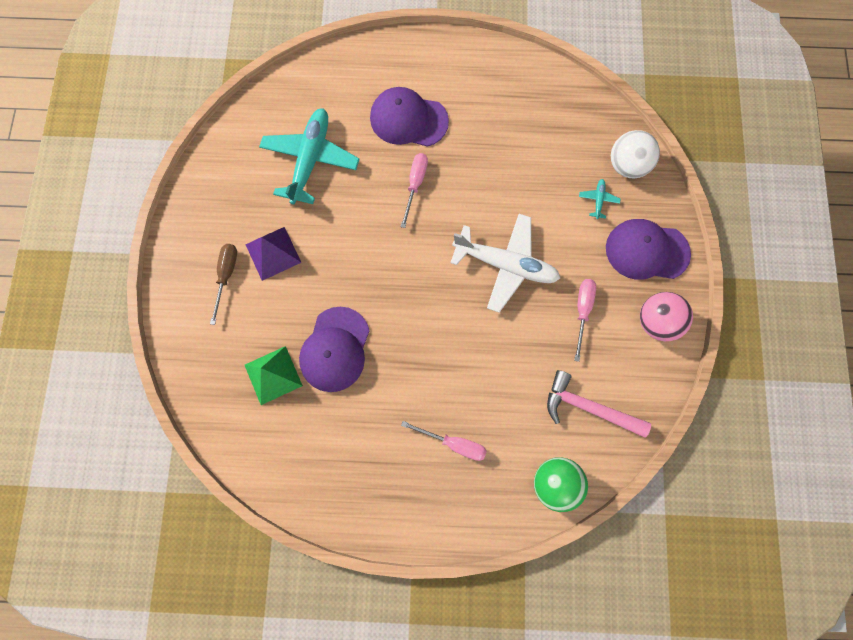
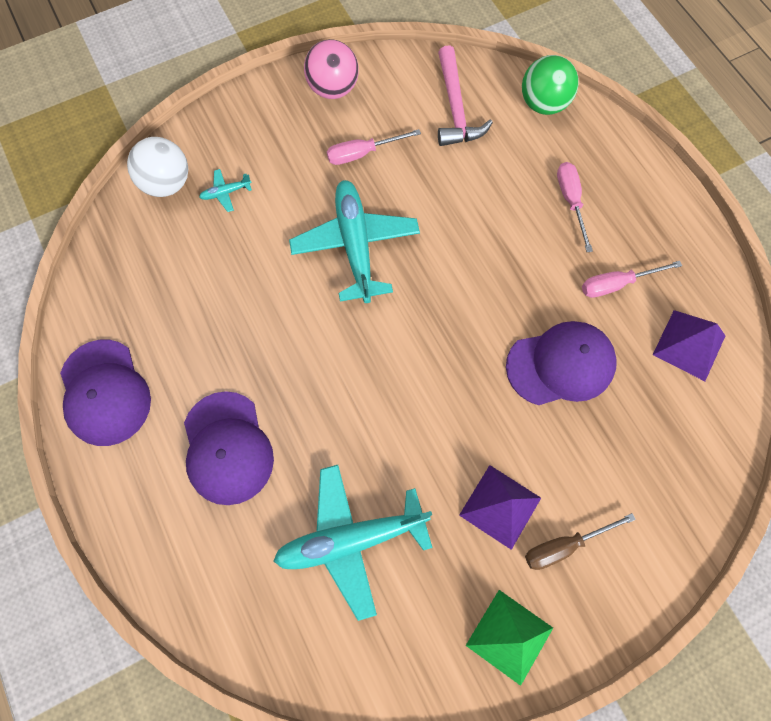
camera: 120 degrees left, 5 degrees down
green pyramid [245,346,303,405] -> green pyramid moved to [466,590,553,686]
pink screwdriver [400,153,428,228] -> pink screwdriver moved to [582,261,682,298]
white plane [450,214,560,313] -> turquoise plane [289,180,420,303]
purple cap [606,219,691,280] -> purple cap moved to [60,340,151,446]
none -> purple pyramid [653,310,725,381]

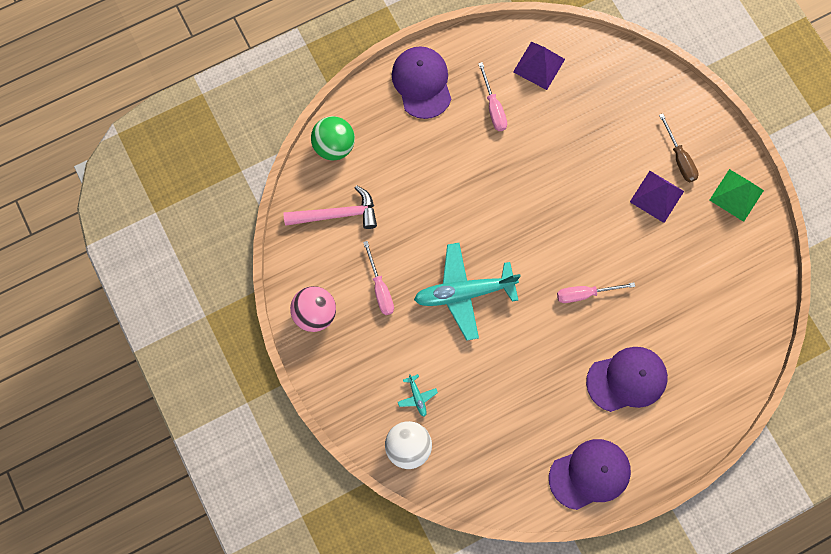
camera: 90 degrees left, 5 degrees up
turquoise plane [273,465,433,621] -> none
purple cap [506,321,617,405] -> purple cap moved to [392,46,451,119]
pink screwdriver [557,162,593,252] -> pink screwdriver moved to [557,282,635,303]

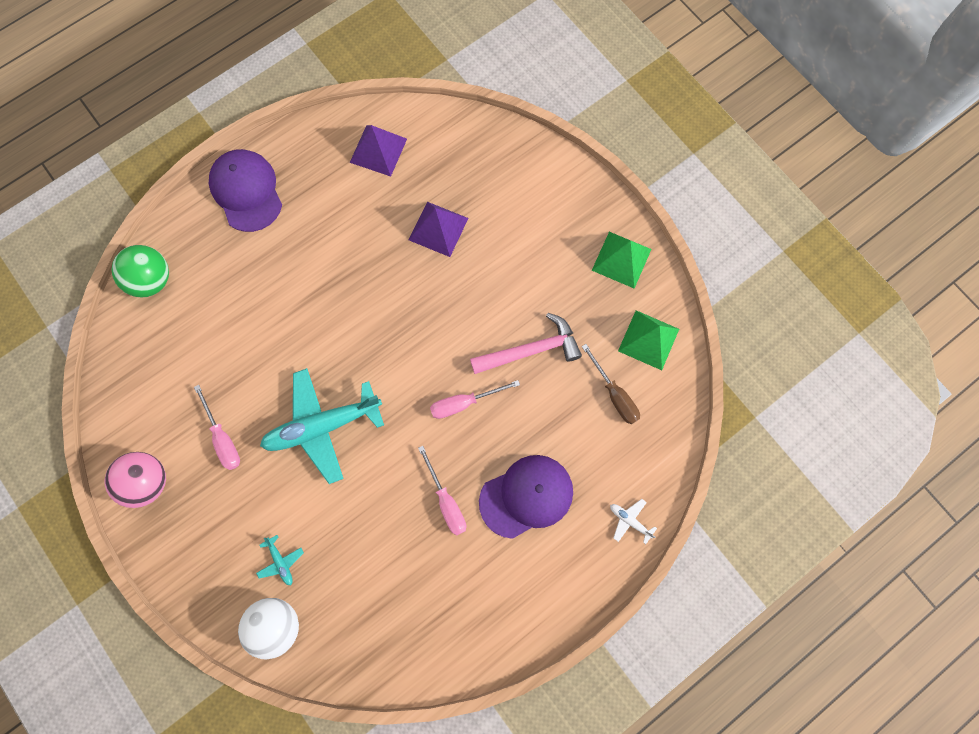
camera: 10 degrees left, 0 degrees up
pink hammer [284,185,377,229] -> pink hammer moved to [470,313,582,374]
pink screwdriver [478,62,507,131] -> pink screwdriver moved to [418,446,466,535]
purple cap [549,439,631,510] -> none
purple pyramid [630,171,684,223] -> purple pyramid moved to [409,202,468,257]
brown screwdriver [659,114,699,182] -> brown screwdriver moved to [582,344,640,424]
none -> white plane [610,499,657,544]
none -> green pyramid [618,310,679,370]

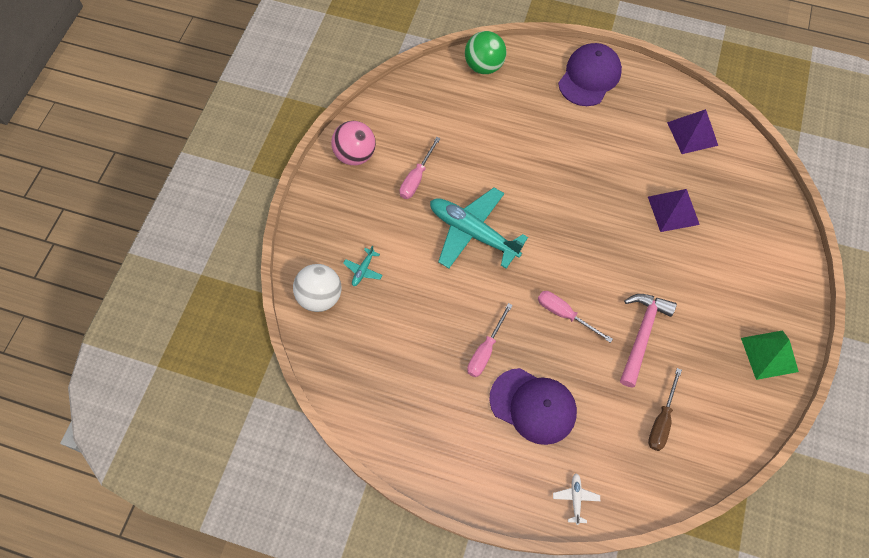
camera: 55 degrees right, 10 degrees down
pink hammer [470,313,582,374] -> pink hammer turned 105 degrees counterclockwise [620,294,677,388]
green pyramid [618,310,679,370] -> none

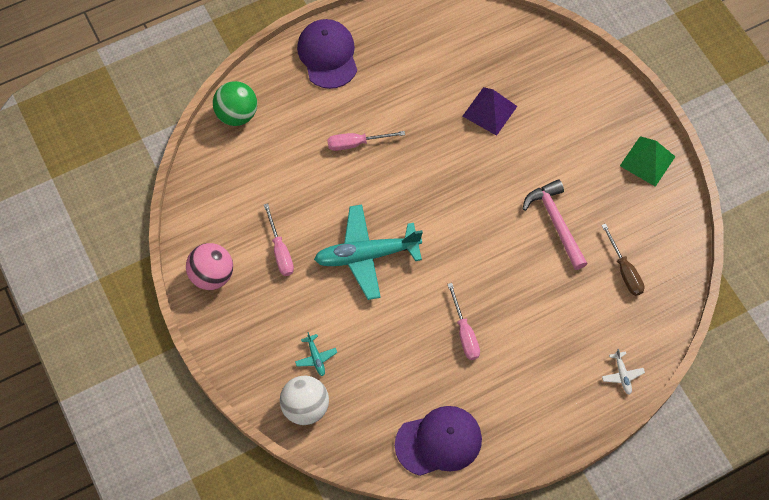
camera: 45 degrees left, 0 degrees up
purple cap [489,368,577,445] -> purple cap moved to [395,406,482,476]
pink screwdriver [538,291,613,343] -> pink screwdriver moved to [327,131,405,151]
white plane [553,473,600,525] -> white plane turned 150 degrees counterclockwise [602,349,645,395]
purple pyramid [667,109,718,154] -> none

